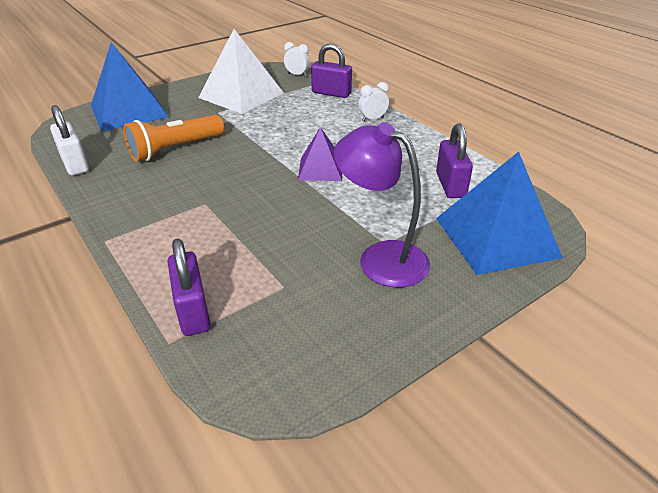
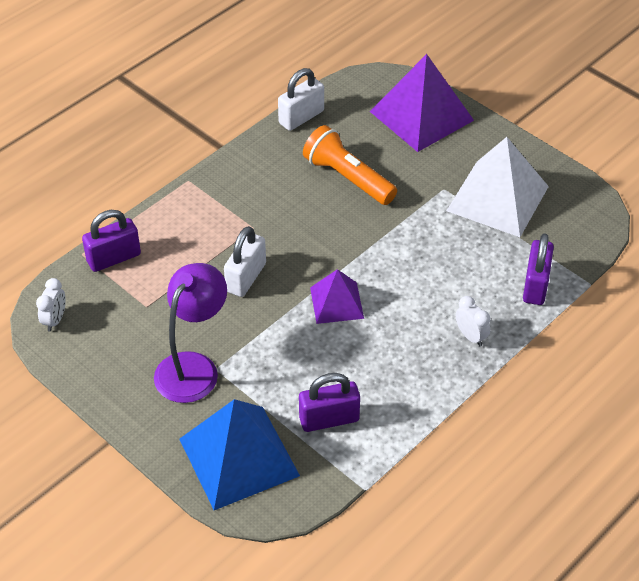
camera: 80 degrees right, 10 degrees up
blue pyramid [91,42,169,132] -> purple pyramid [370,54,474,152]
white clock [284,42,310,77] -> white clock moved to [36,278,66,331]
none -> white padlock [224,226,266,297]

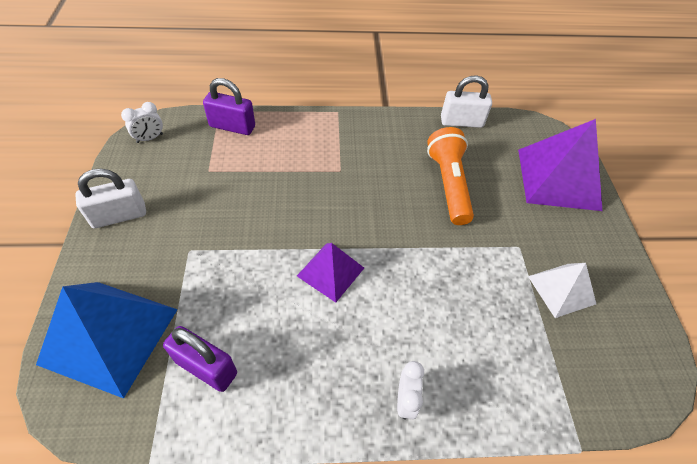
camera: 40 degrees right, 5 degrees up
purple lamp [154,263,227,403] -> none
white padlock [224,226,266,297] -> white padlock moved to [75,169,146,228]
white pyramid [446,137,549,237] -> white pyramid [528,263,596,318], size x0.57
purple padlock [523,233,554,305] -> none

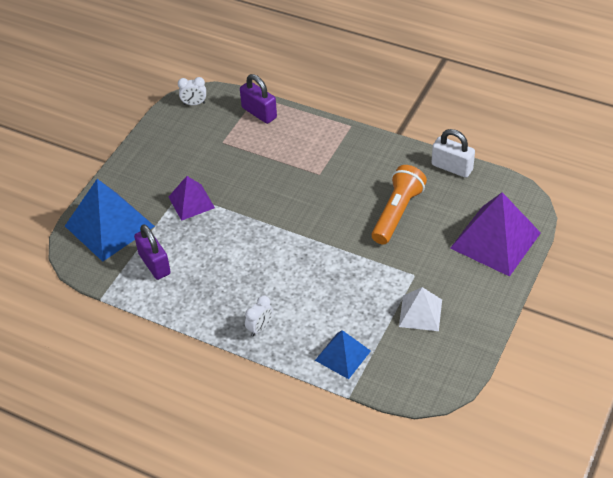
camera: 35 degrees right, 5 degrees down
white padlock [75,169,146,228] -> none
purple pyramid [297,243,364,303] -> purple pyramid moved to [169,176,215,221]
none -> blue pyramid [315,330,371,379]

